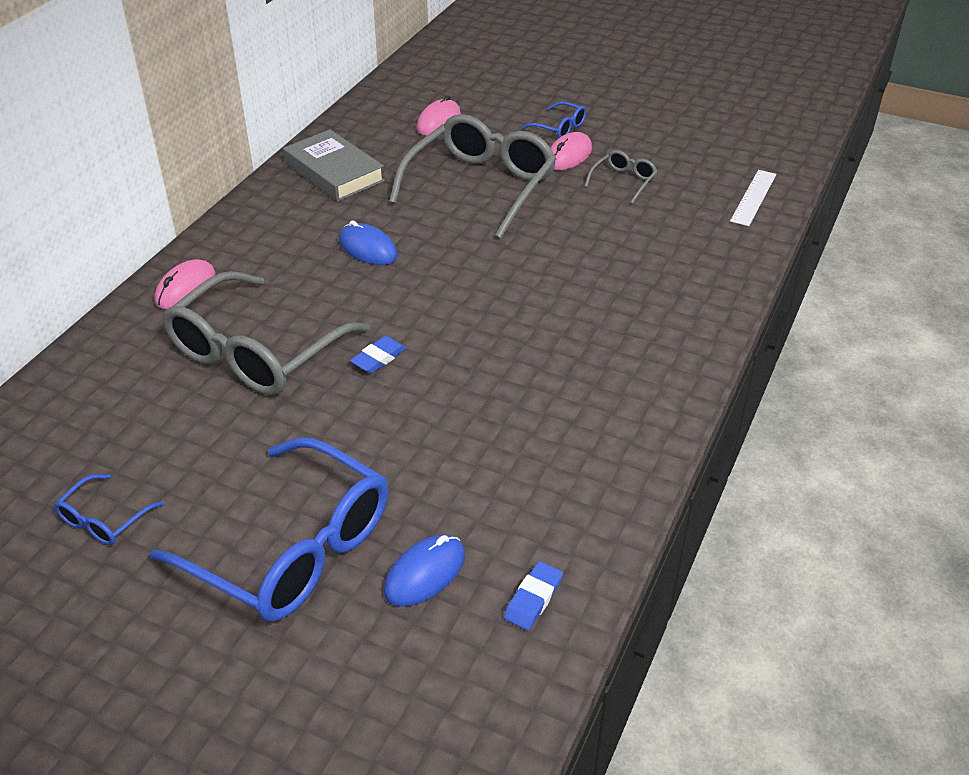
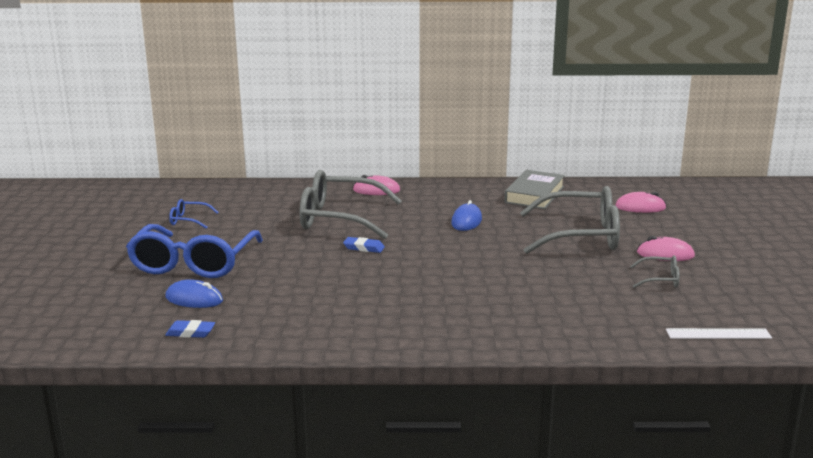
camera: 65 degrees right, 20 degrees down
blue glasses [521,101,586,138] -> none

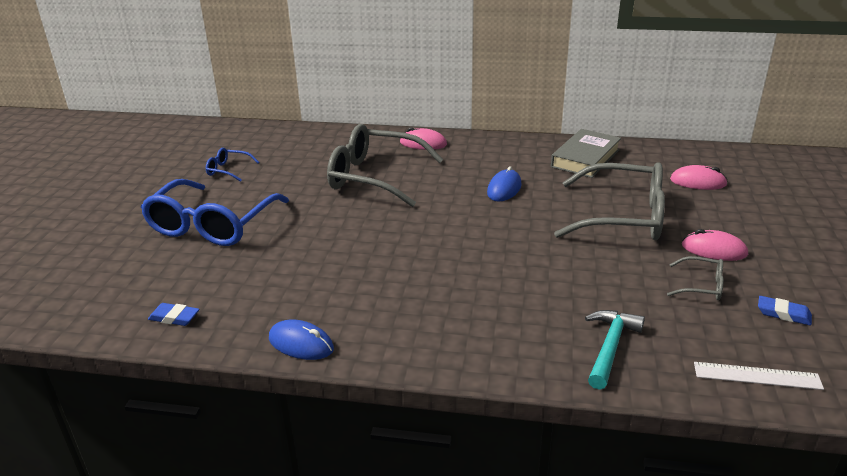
camera: 10 degrees right, 10 degrees up
blue mouse [165,279,223,308] -> blue mouse moved to [269,319,334,360]
blue eraser [343,237,385,253] -> blue eraser moved to [758,296,812,325]
none -> turquoise hammer [585,310,645,390]

